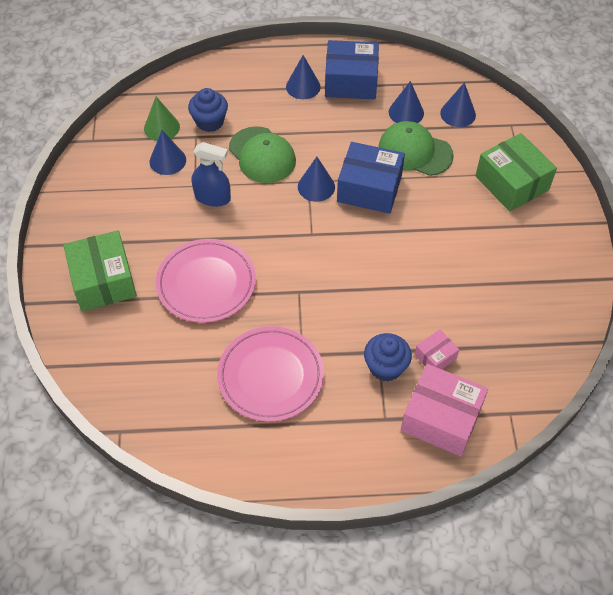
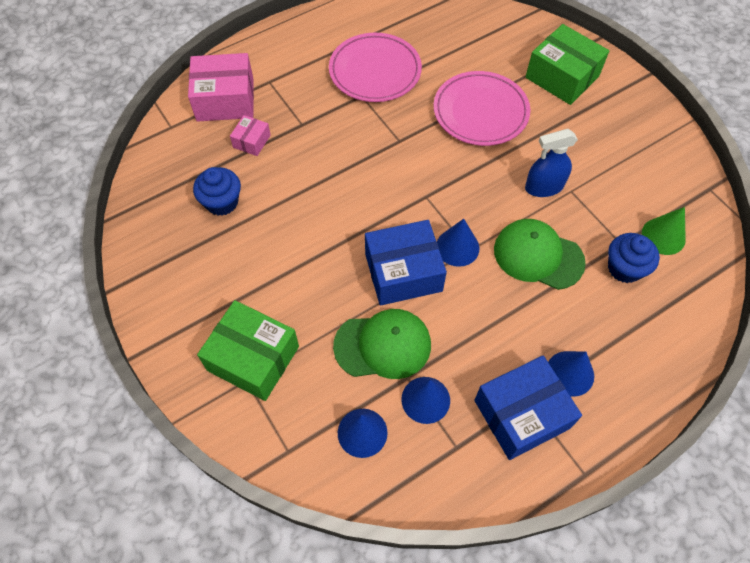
camera: 150 degrees right, 5 degrees up
blue cone [149,130,186,175] -> none
blue cupcake [364,333,412,381] -> blue cupcake moved to [193,167,241,216]

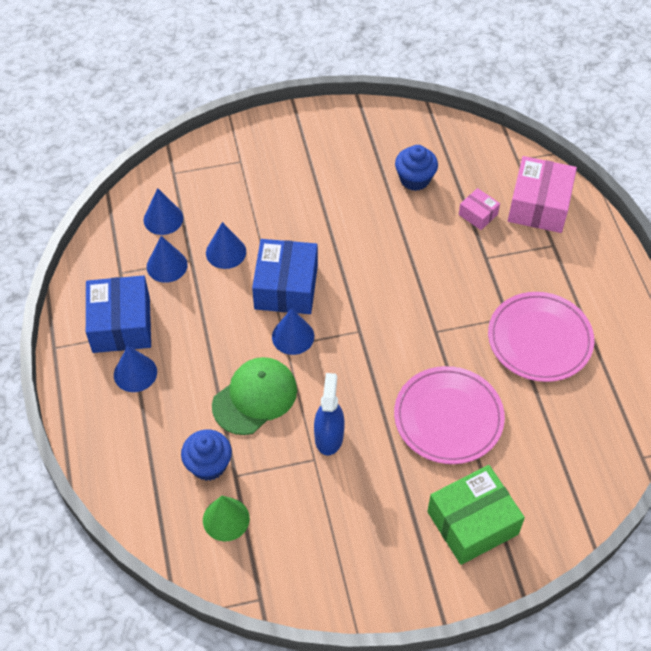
camera: 110 degrees right, 5 degrees down
green box [197,300,299,401] -> none
green cap [333,309,431,379] -> blue cone [206,222,246,269]

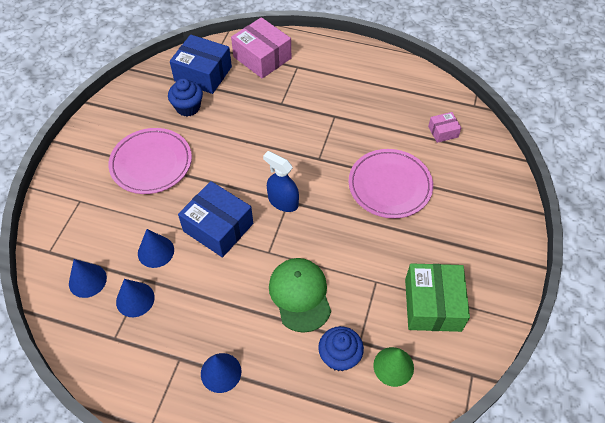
camera: 60 degrees left, 0 degrees up
blue box [86,275,151,353] -> blue box moved to [170,34,232,94]
blue cone [272,308,314,355] -> none
blue spray bottle [314,373,345,455] -> blue spray bottle moved to [263,151,299,212]
green box [427,465,525,565] -> green box moved to [405,263,470,332]
pink box [459,188,500,230] -> pink box moved to [428,112,461,143]
pink plate [488,292,594,382] -> pink plate moved to [109,128,192,194]

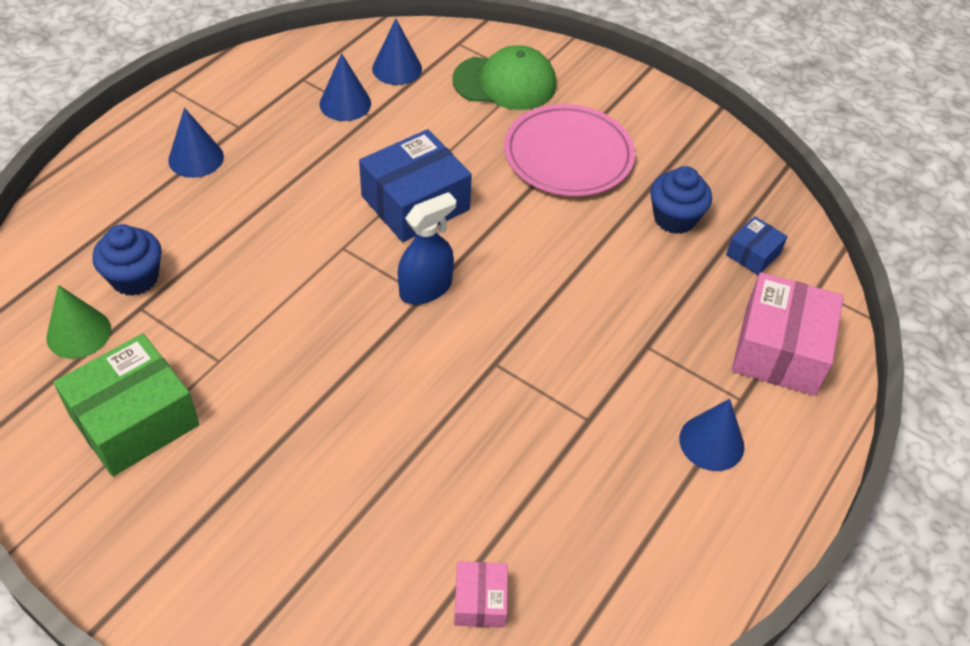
camera: 105 degrees right, 5 degrees down
blue cone [138,229,174,268] -> blue cone moved to [679,399,744,471]
blue box [170,34,232,94] -> blue box [726,216,788,275], size x0.50
pink box [231,17,291,79] -> pink box turned 45 degrees counterclockwise [732,272,844,396]
green cap [269,258,331,333] -> green cap moved to [452,45,557,110]
pink plate [349,149,433,218] -> none
green box [405,263,470,332] -> green box turned 60 degrees counterclockwise [54,333,199,476]

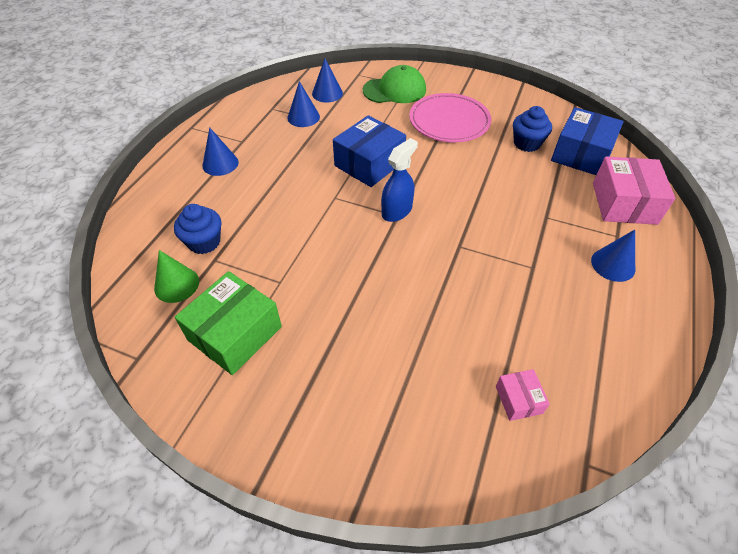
camera: 10 degrees left, 0 degrees up
blue box [726,216,788,275] -> blue box [551,107,624,175], size x1.99

